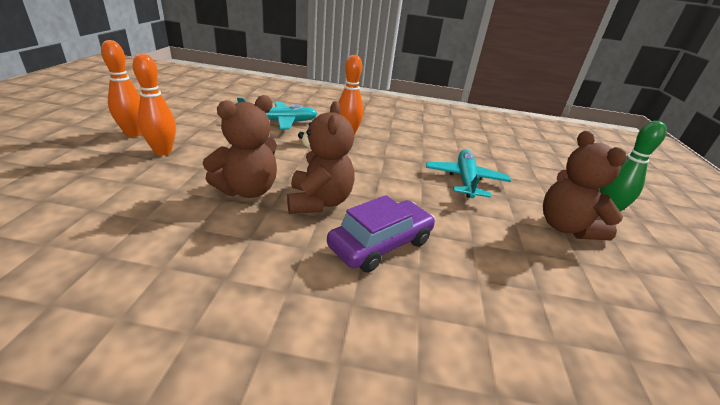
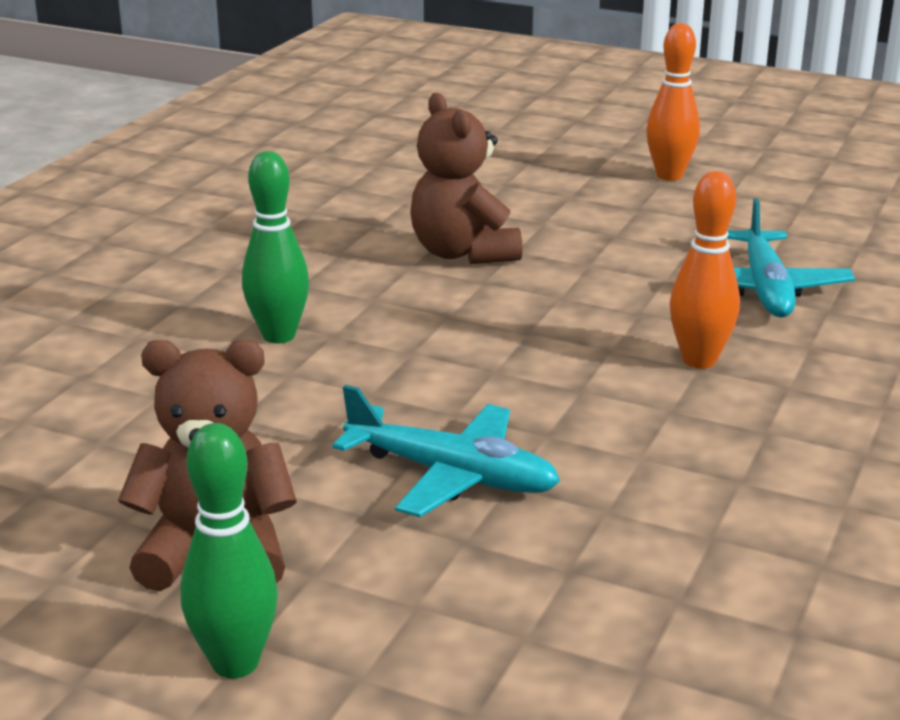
camera: 110 degrees right, 5 degrees down
orange bowling pin [132,53,176,155] -> none
brown teddy bear [287,101,355,214] -> none
purple car [327,195,435,273] -> green bowling pin [242,151,309,343]

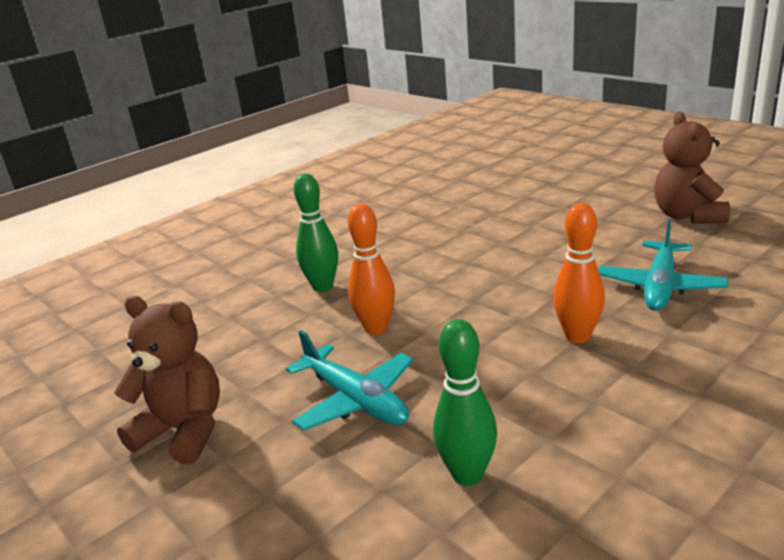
camera: 25 degrees right, 0 degrees up
green bowling pin [181,423,278,678] -> green bowling pin moved to [433,319,497,486]
brown teddy bear [410,93,523,264] -> brown teddy bear moved to [654,111,730,224]
orange bowling pin [646,23,700,181] -> orange bowling pin moved to [348,204,395,335]

